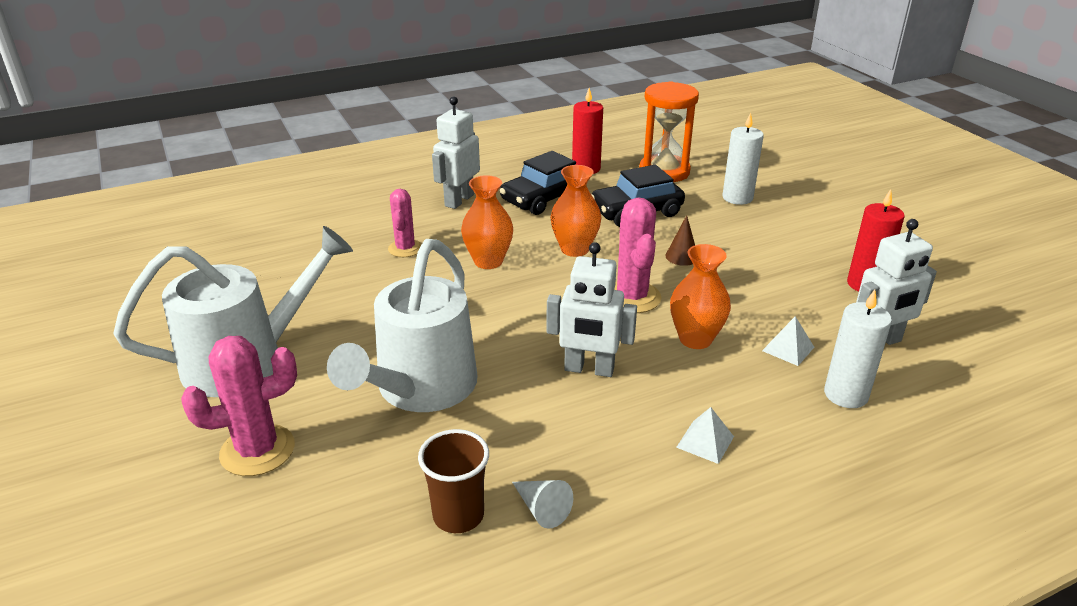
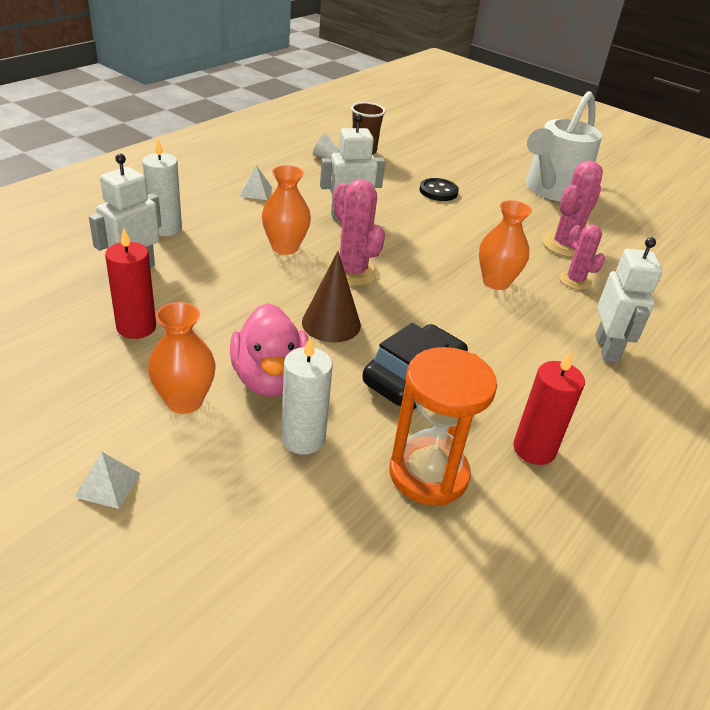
camera: 150 degrees right, 5 degrees up
pink cactus [181,336,297,476] -> pink cactus moved to [542,161,603,257]
white watering can [327,239,478,412] -> black button [419,178,459,201]
black car [500,151,576,215] -> none
orange vase [550,165,601,257] -> orange vase moved to [148,302,216,414]
brown cone [666,215,695,266] -> brown cone [302,251,361,342], size x1.67
white pyramid [762,316,814,366] -> white pyramid moved to [74,452,141,509]
none -> pink duck [230,303,308,397]

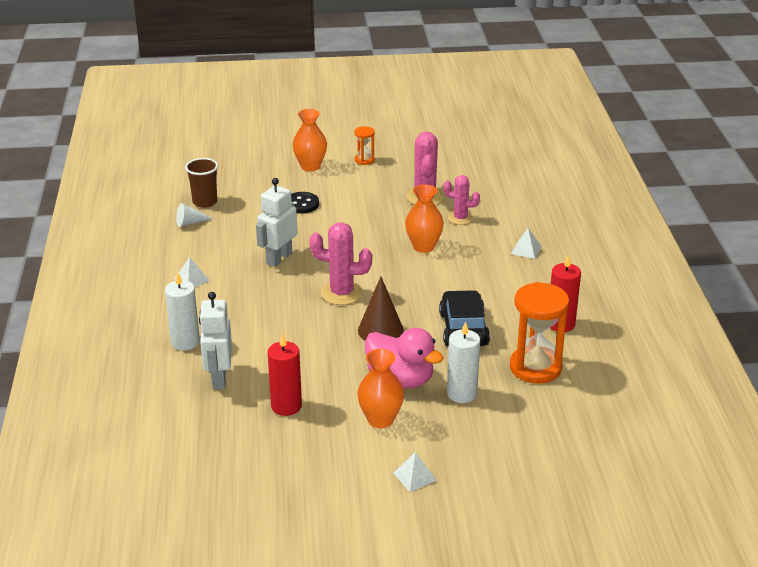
camera: 40 degrees left, 5 degrees down
orange vase [262,165,311,255] -> orange vase moved to [292,109,327,172]
white watering can [526,91,602,202] -> orange hourglass [354,126,375,165]
white robot [595,237,663,363] -> white pyramid [511,228,541,259]

